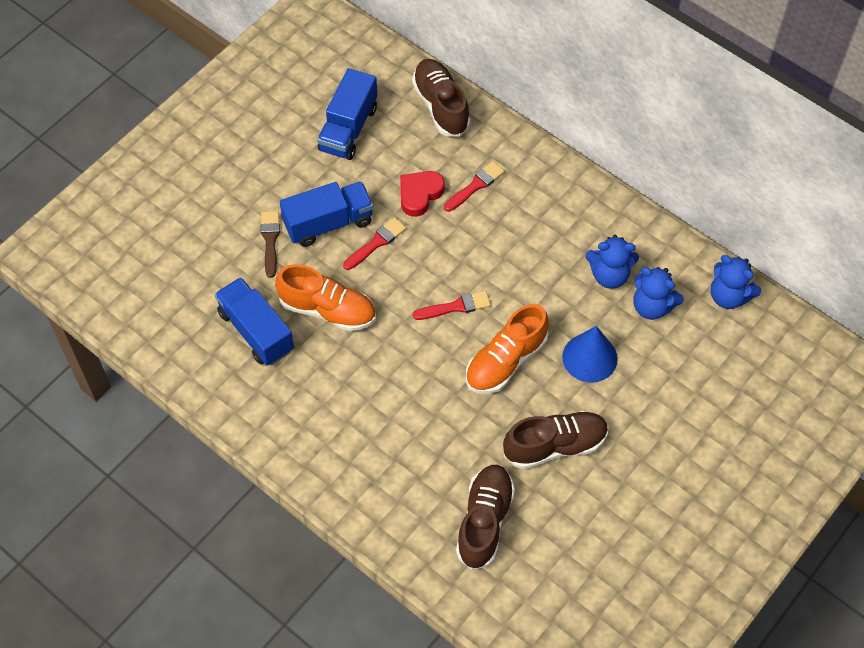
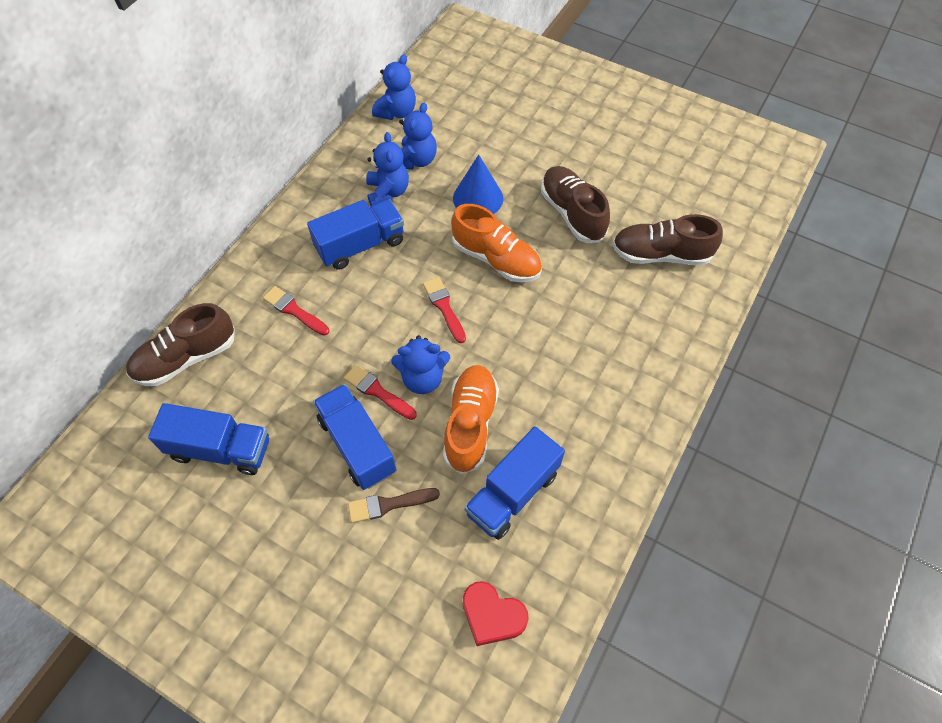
camera: 100 degrees left, 0 degrees up
red heart [400,171,445,217] -> red heart moved to [463,581,529,646]
none -> blue truck [307,199,404,270]
none -> blue teddy bear [391,335,450,394]

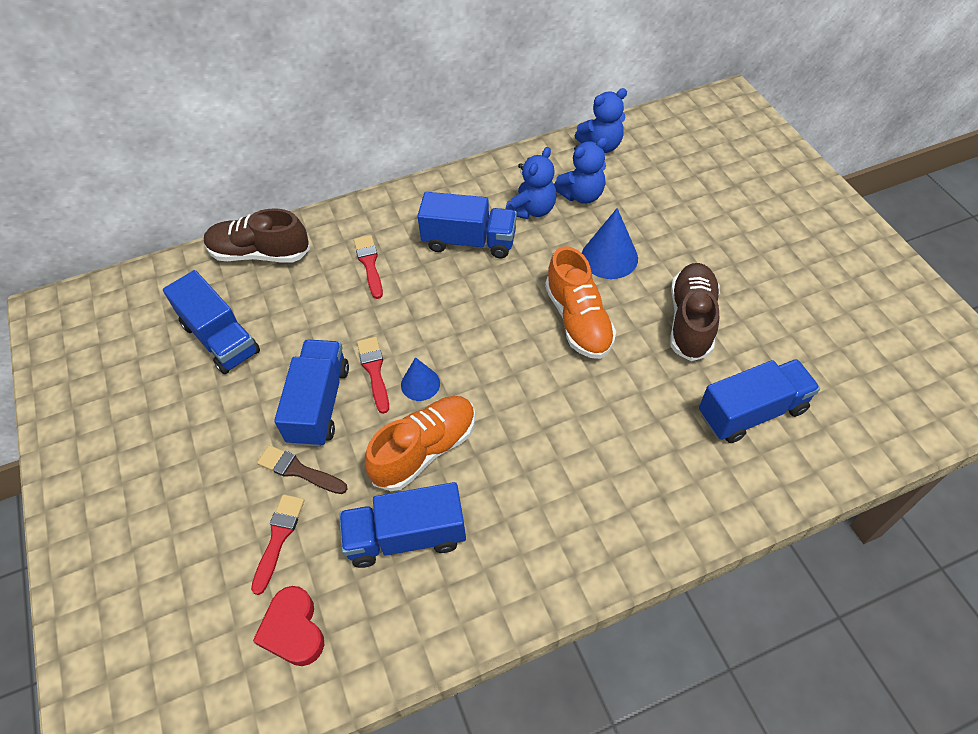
camera: 40 degrees right, 5 degrees down
blue teddy bear [391,335,450,394] -> blue cone [401,357,440,401]
red brush [423,277,466,343] -> red brush moved to [251,494,305,595]
brown shoe [612,214,723,265] -> blue truck [699,359,820,443]

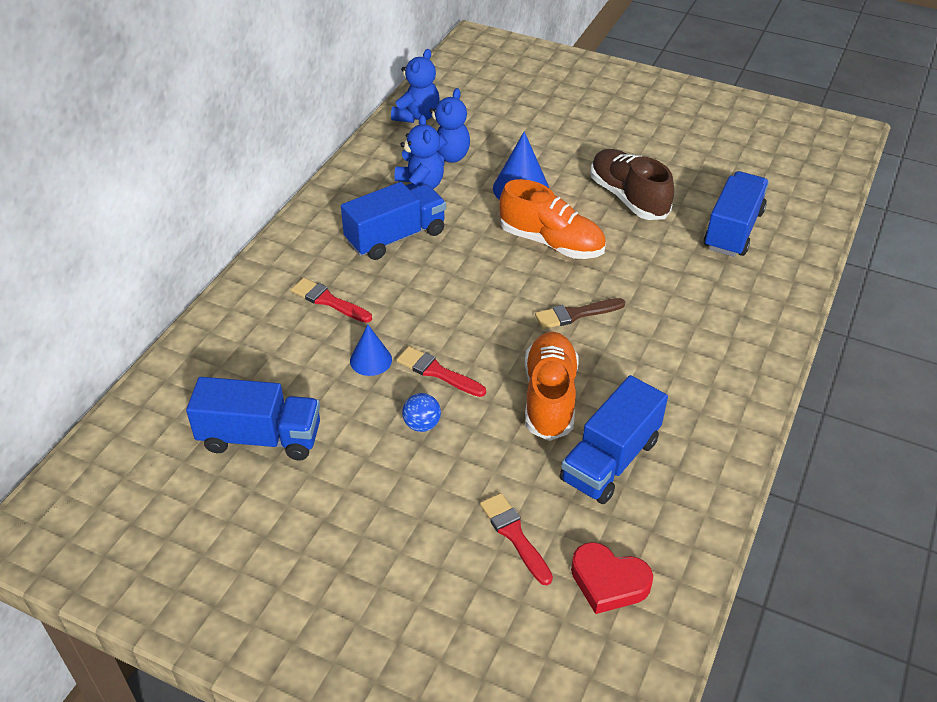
camera: 45 degrees left, 10 degrees down
brown shoe [204,208,310,263] -> none
brown brush [257,445,347,494] -> brown brush moved to [535,298,625,329]
blue truck [274,340,349,447] -> blue ball [402,393,441,432]
blue cone [401,357,440,401] -> blue cone moved to [350,325,392,376]

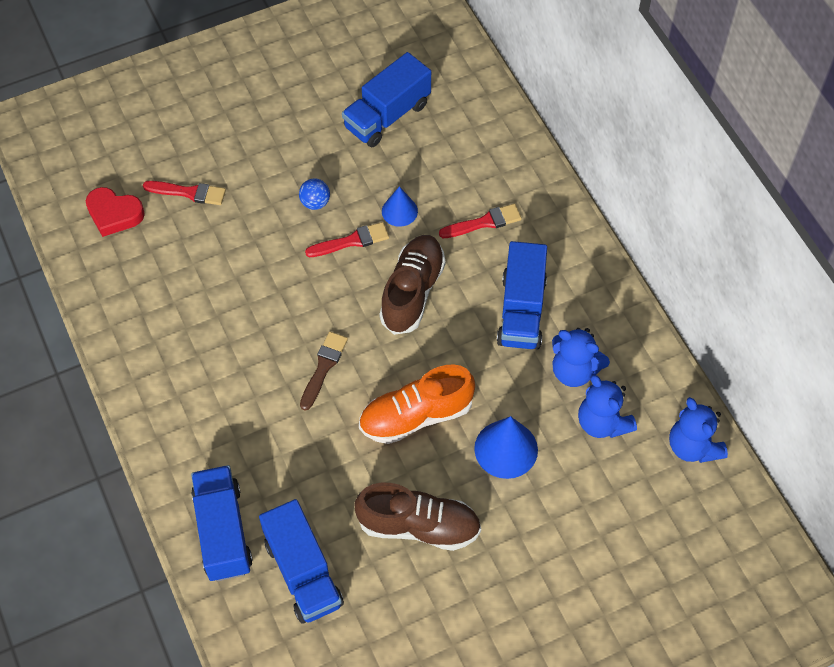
camera: 130 degrees right, 15 degrees up
orange shoe [525,332,579,441] -> none
blue truck [560,375,668,504] -> blue truck moved to [191,465,253,581]
red heart [571,542,653,614] -> red heart turned 135 degrees counterclockwise [86,187,145,237]
none -> brown shoe [379,235,445,335]

